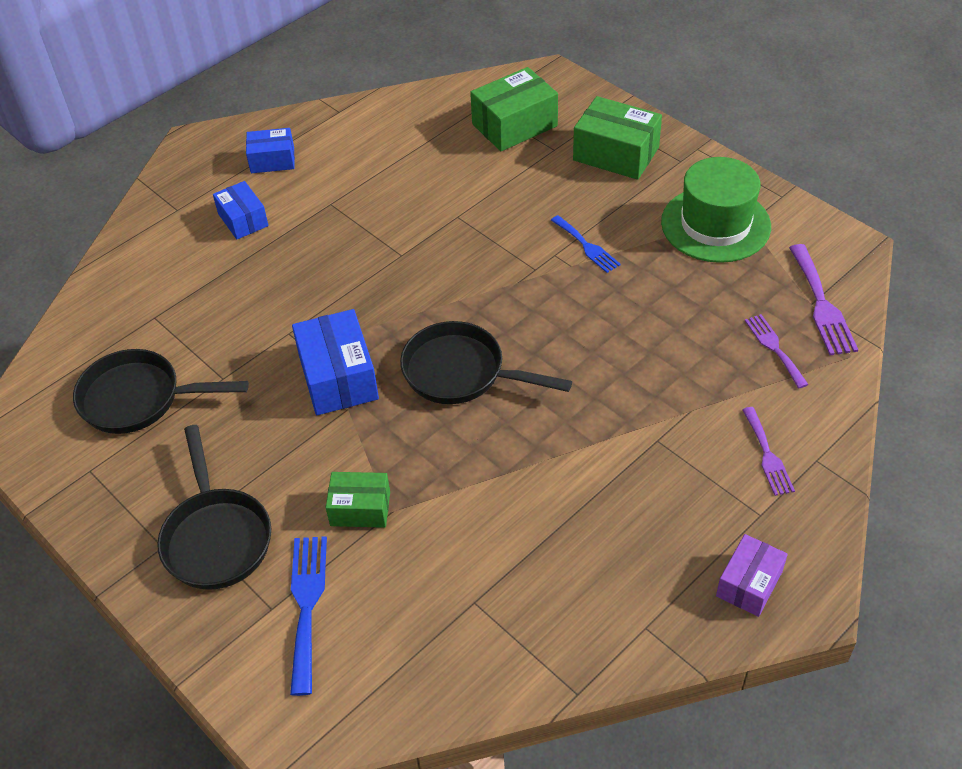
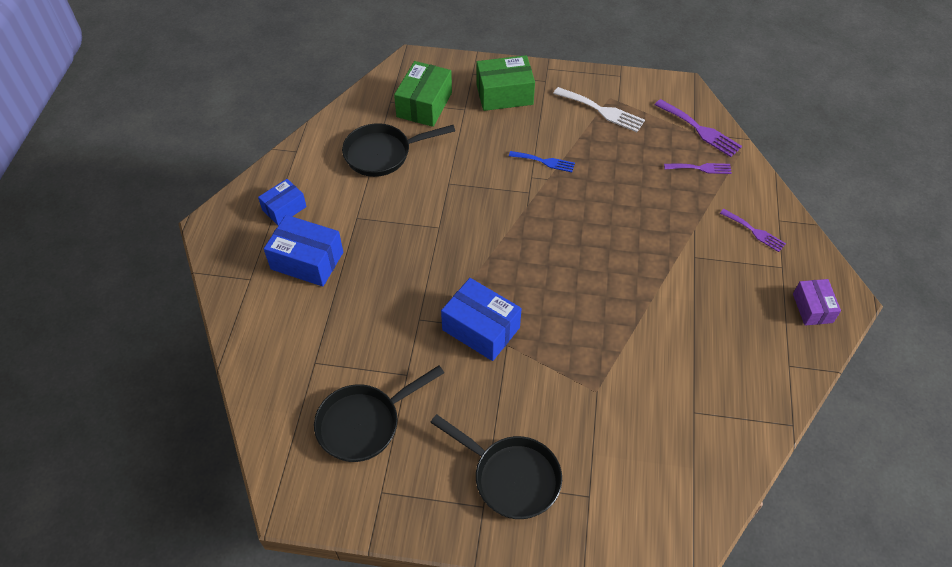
camera: 40 degrees left, 5 degrees up
blue box [213,181,269,239] -> blue box [264,215,343,287], size x1.60
blue fork [290,536,327,696] -> none
green box [326,472,390,528] -> none
black pan [400,321,572,404] -> black pan moved to [342,123,455,177]
green hat [661,157,771,263] -> white fork [553,87,645,132]
purple fork [745,314,809,388] -> purple fork turned 150 degrees clockwise [664,163,732,174]

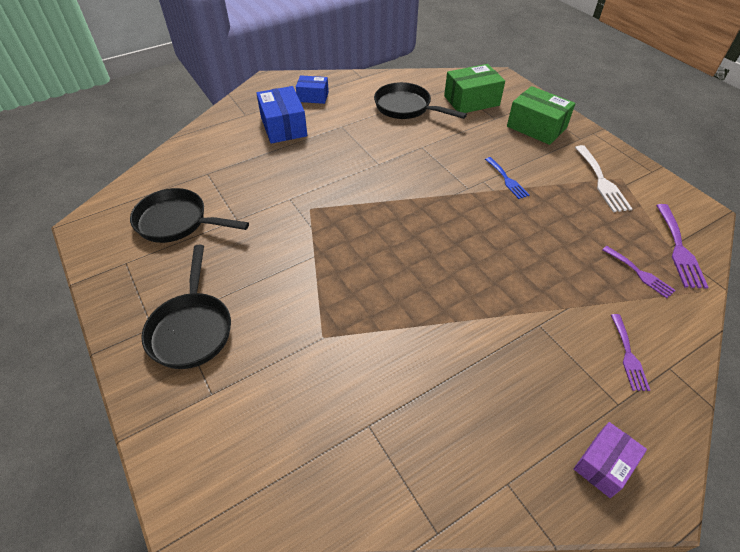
camera: 50 degrees right, 5 degrees down
blue box [441,278,522,361] -> none

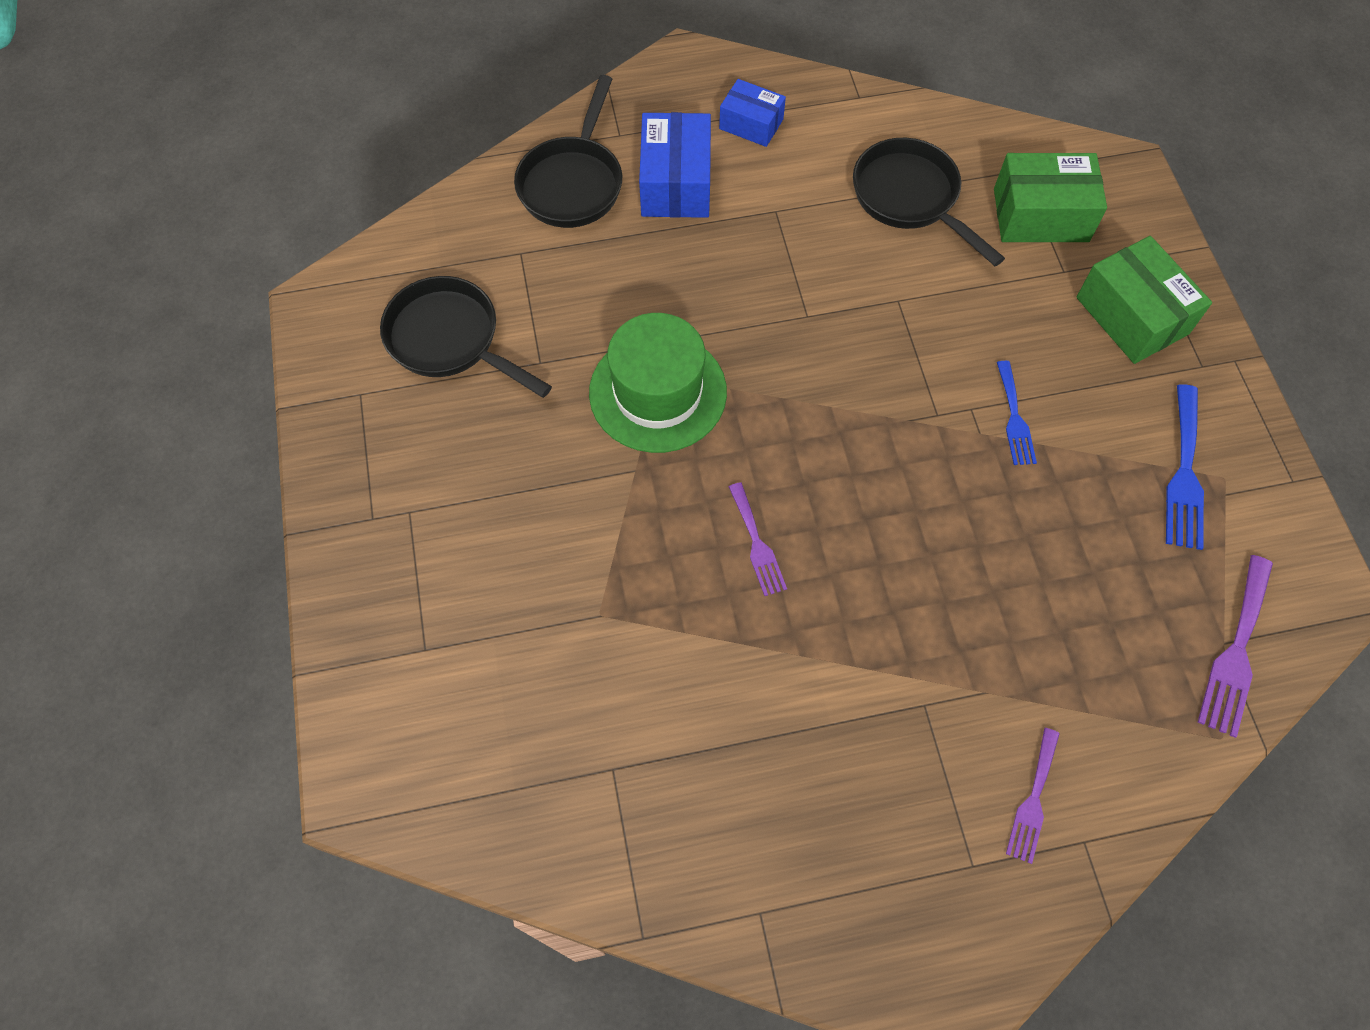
camera: 20 degrees right, 15 degrees up
black pan [141,245,231,369] -> black pan moved to [514,75,622,228]
purple box [574,422,647,498] -> none
white fork [575,145,632,212] -> blue fork [1166,384,1204,550]
purple fork [602,246,676,298] -> purple fork moved to [729,482,787,596]
none -> green hat [589,313,727,453]

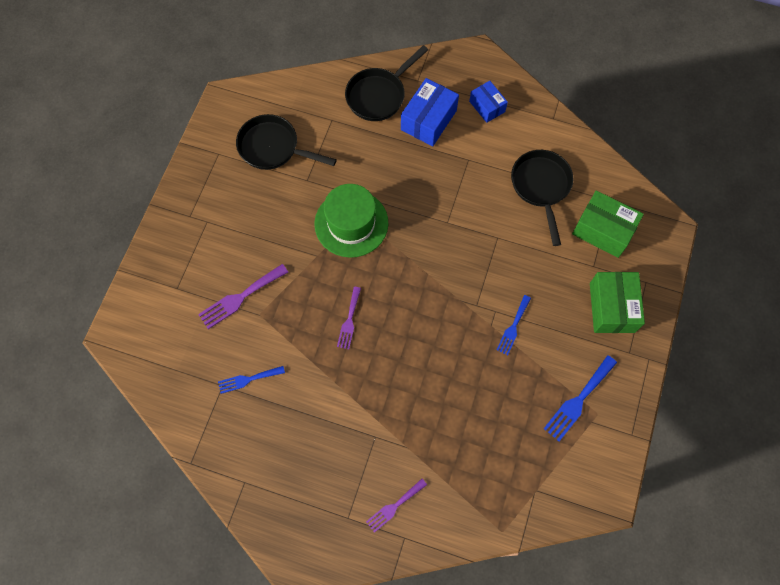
camera: 30 degrees right, 5 degrees up
black pan [380,276,552,398] -> black pan turned 45 degrees counterclockwise [236,114,337,170]
purple fork [1198,555,1273,738] -> purple fork moved to [198,264,288,329]
none -> blue fork [218,366,285,394]

